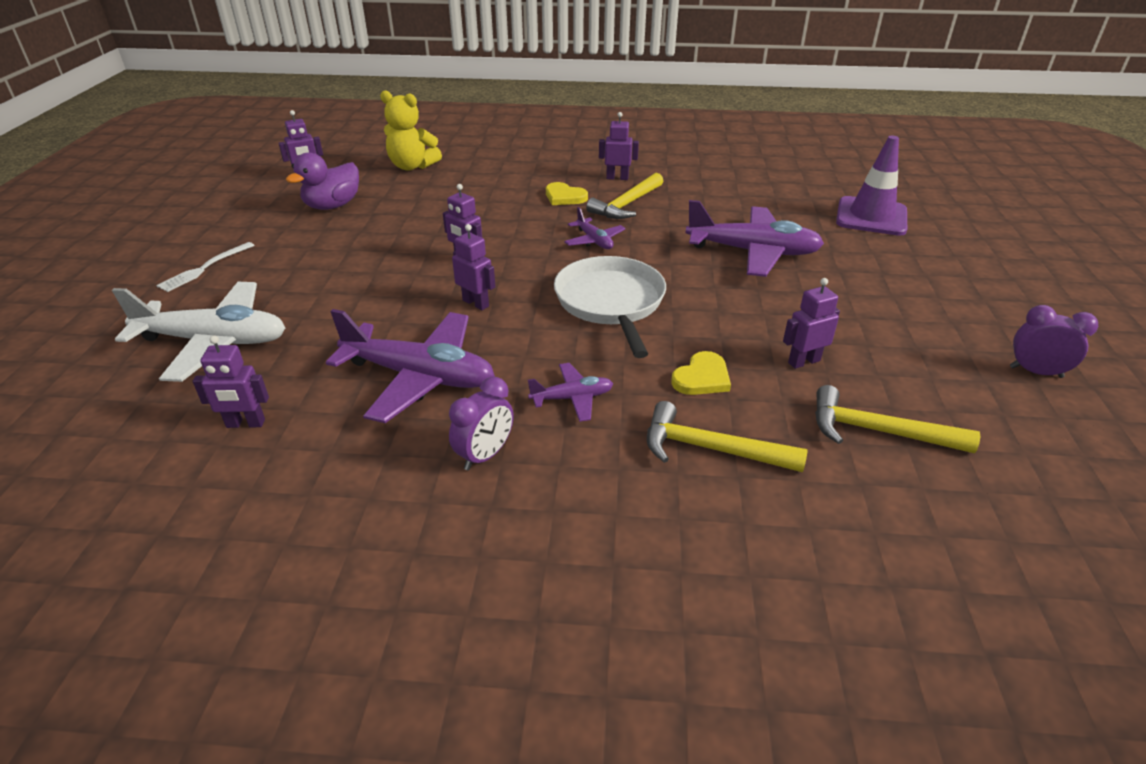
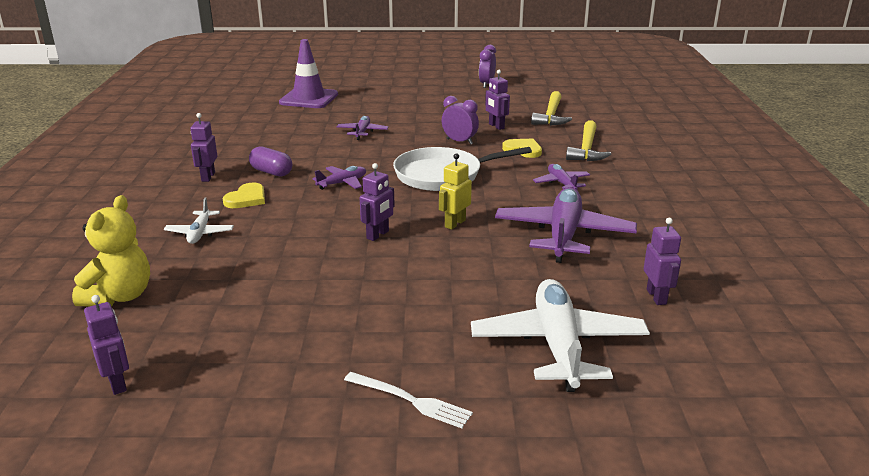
camera: 95 degrees left, 10 degrees down
purple duck [286,152,359,210] -> none
purple clock [449,377,514,470] -> purple clock moved to [442,96,479,145]
purple robot [452,224,495,310] -> yellow robot [439,153,472,230]
yellow hammer [586,173,663,219] -> purple capsule [249,146,292,177]
purple plane [685,200,824,277] -> purple plane [337,116,388,140], size x0.49
none -> white plane [164,198,234,244]

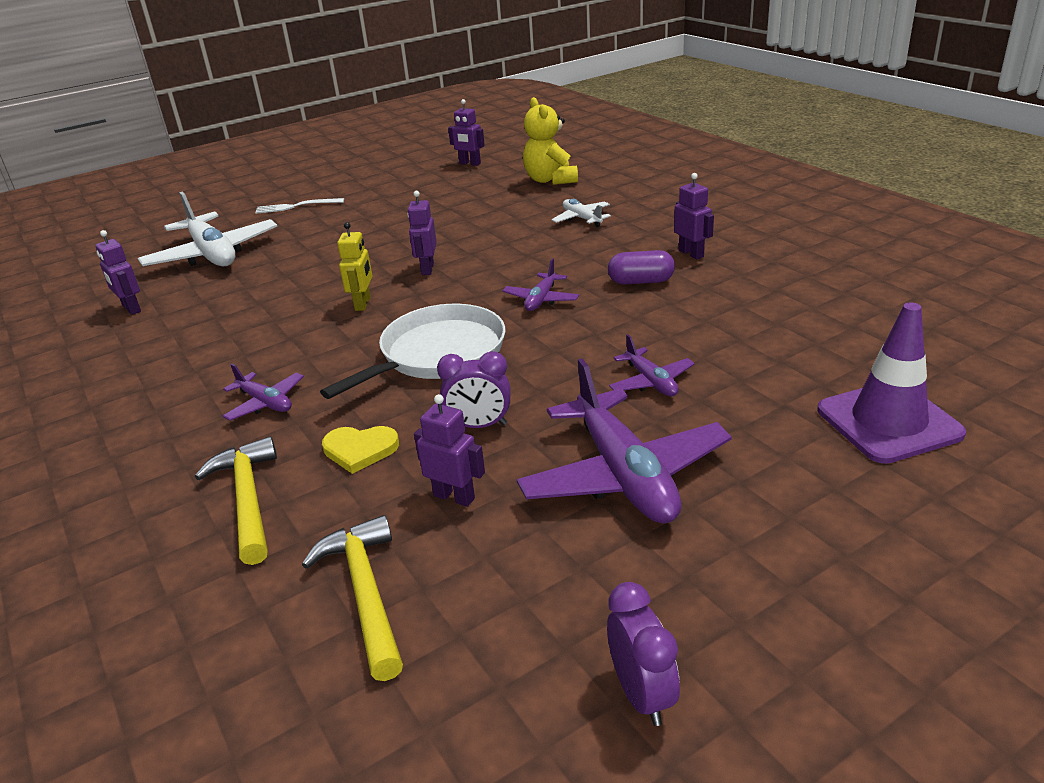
camera: 150 degrees right, 5 degrees up
yellow heart [223,183,265,208] -> none
purple plane [495,187,637,263] -> purple plane moved to [517,358,732,524]

